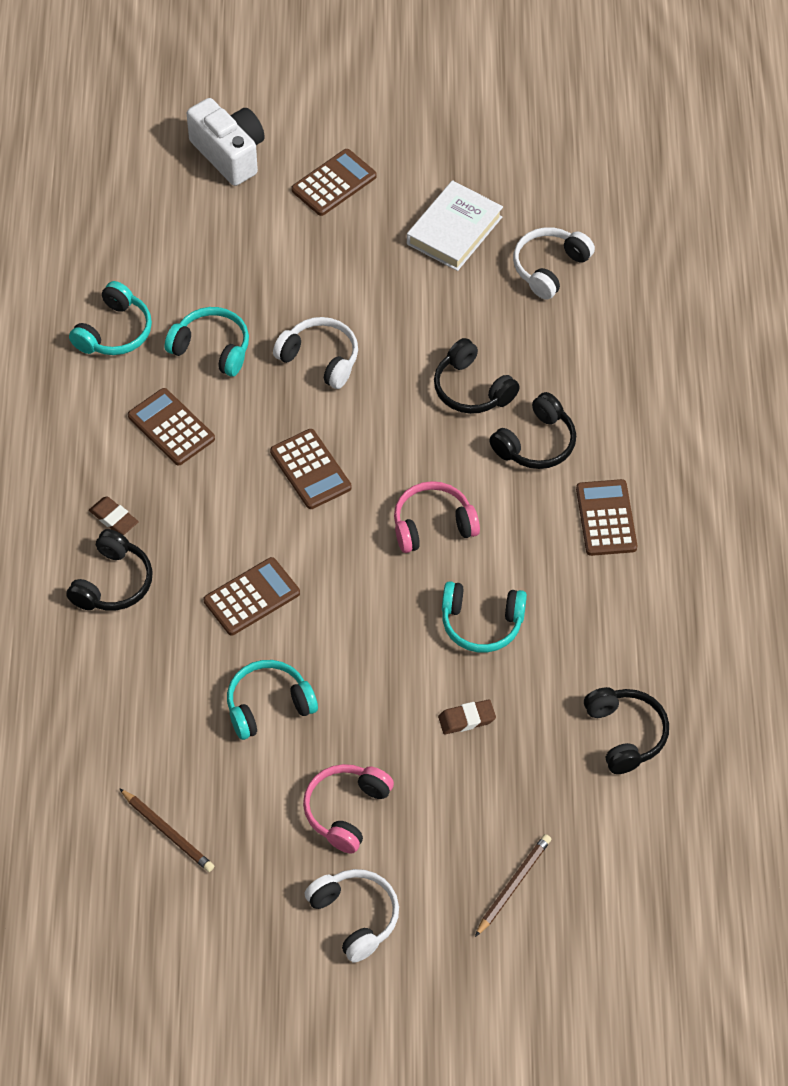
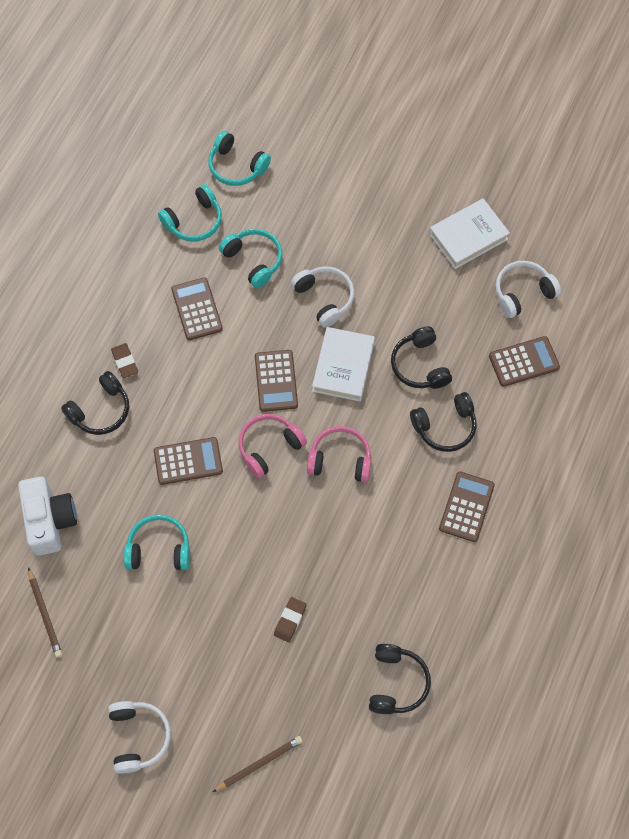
camera: 25 degrees right, 10 degrees up
white camera [187,98,265,186] -> white camera moved to [18,476,77,556]
brown calculator [291,149,377,216] -> brown calculator moved to [489,336,560,387]
pink headphones [303,764,394,854] -> pink headphones moved to [239,414,307,478]
brown eraser [438,699,496,734] -> brown eraser turned 75 degrees counterclockwise [274,597,307,642]
turquoise headphones [442,581,527,652] -> turquoise headphones moved to [208,131,271,186]
none -> white book [312,327,375,401]

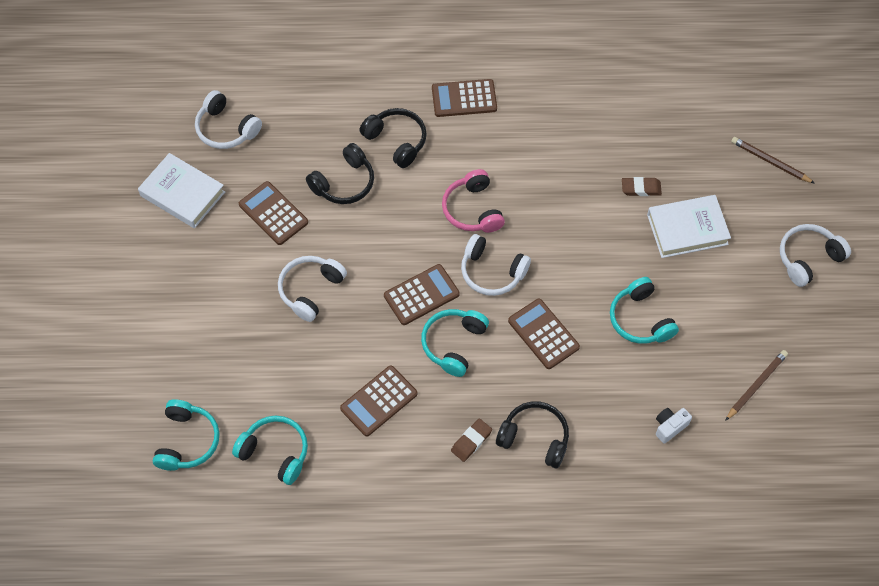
camera: 115 degrees left, 5 degrees down
white camera [18,476,77,556] -> white camera [656,408,692,444], size x0.48
turquoise headphones [219,229,282,288] -> turquoise headphones moved to [421,309,489,377]
pink headphones [239,414,307,478] -> white headphones [461,234,531,296]
white book [312,327,375,401] -> white book moved to [647,195,731,258]
black headphones [369,644,431,714] -> none
brown calculator [489,336,560,387] -> brown calculator moved to [239,181,308,245]

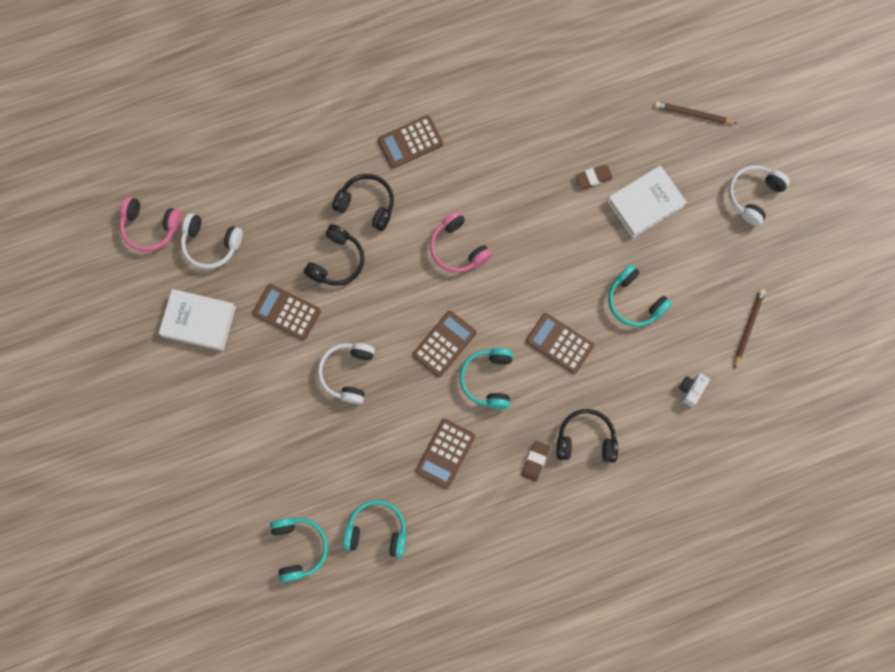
camera: 20 degrees left, 15 degrees up
white headphones [461,234,531,296] -> none
none -> pink headphones [120,197,182,252]

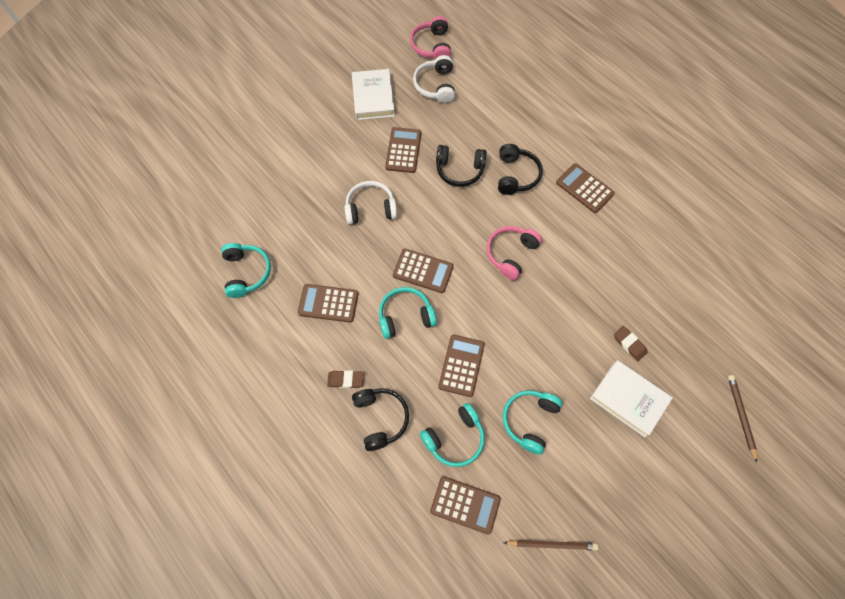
camera: 70 degrees right, 10 degrees down
turquoise headphones [270,518,328,582] -> turquoise headphones moved to [420,403,485,467]
white camera [679,373,710,407] -> brown calculator [430,476,501,535]
white headphones [728,165,790,226] -> none

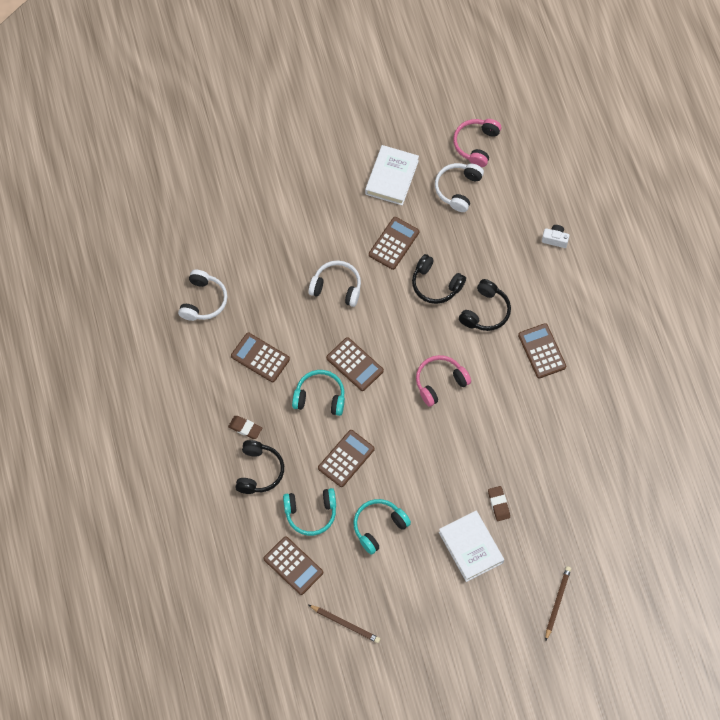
camera: 25 degrees right, 0 degrees up
turquoise headphones [221,243,271,298] -> white headphones [178,270,228,321]
none -> white camera [542,225,569,248]

